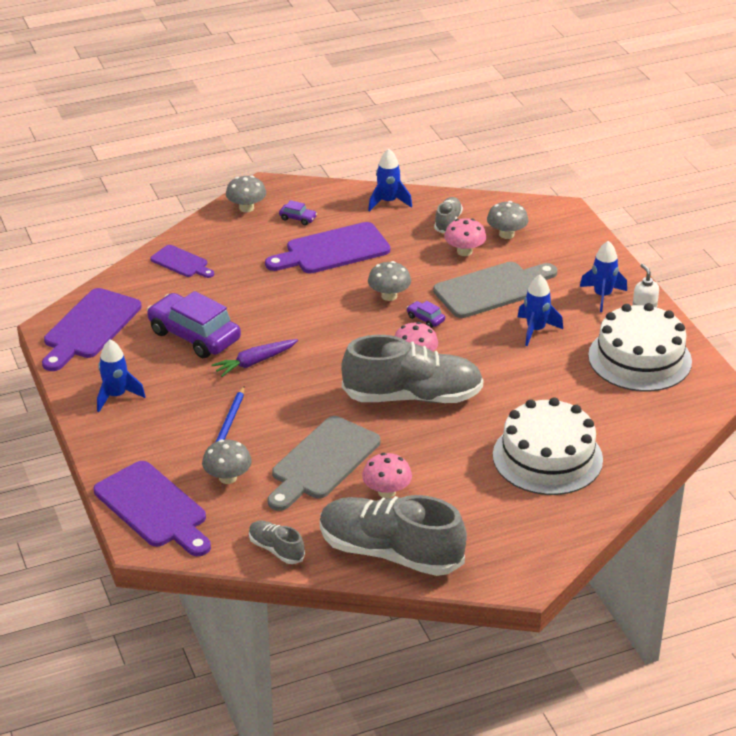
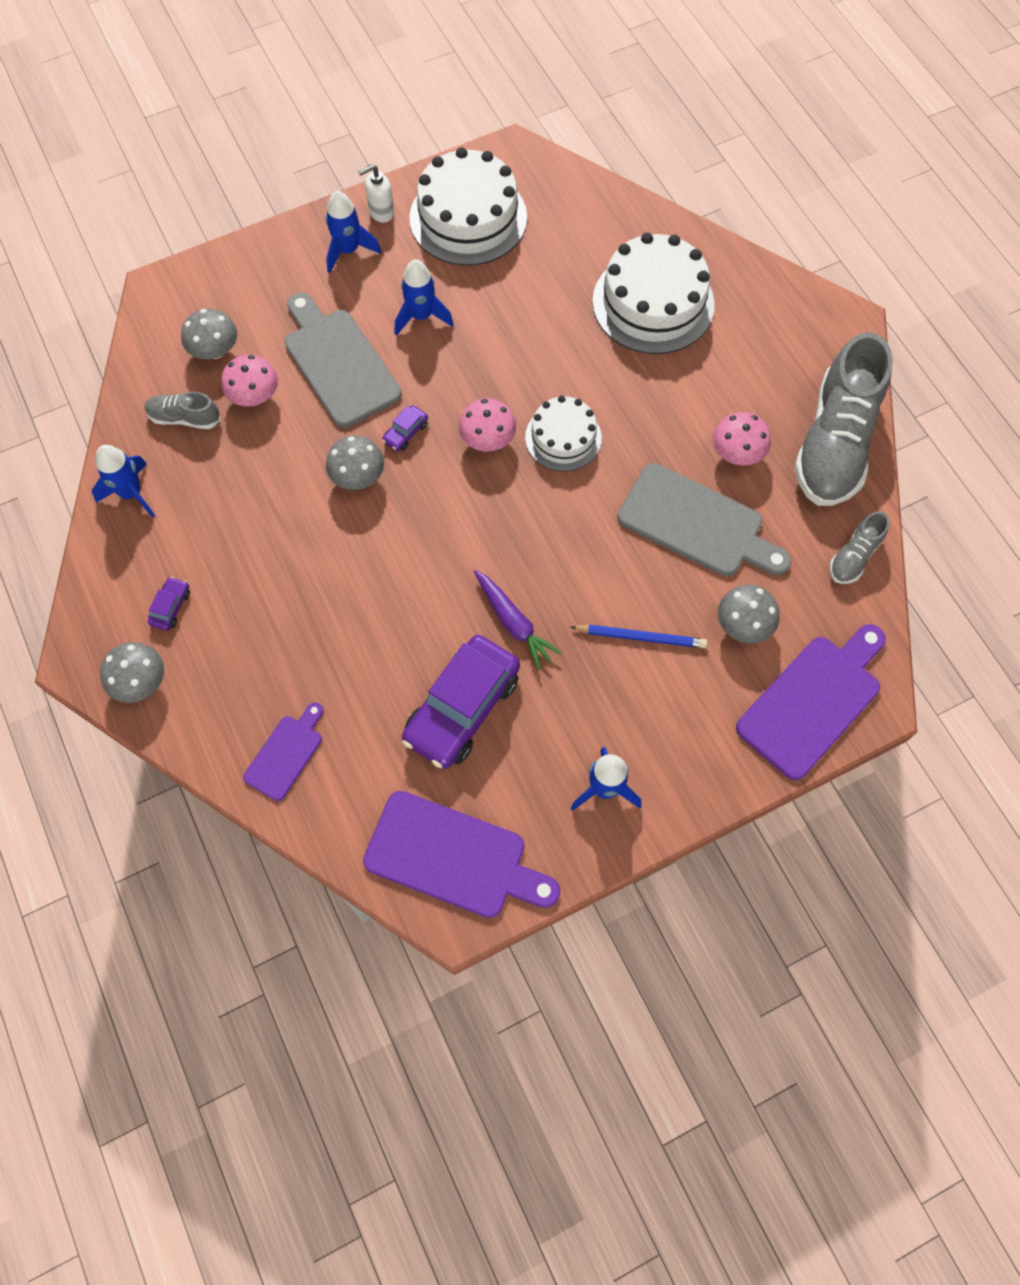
camera: 95 degrees left, 30 degrees up
purple cutting board [265,222,391,274] -> none
grey shoe [341,335,483,403] -> white cake [525,396,602,472]

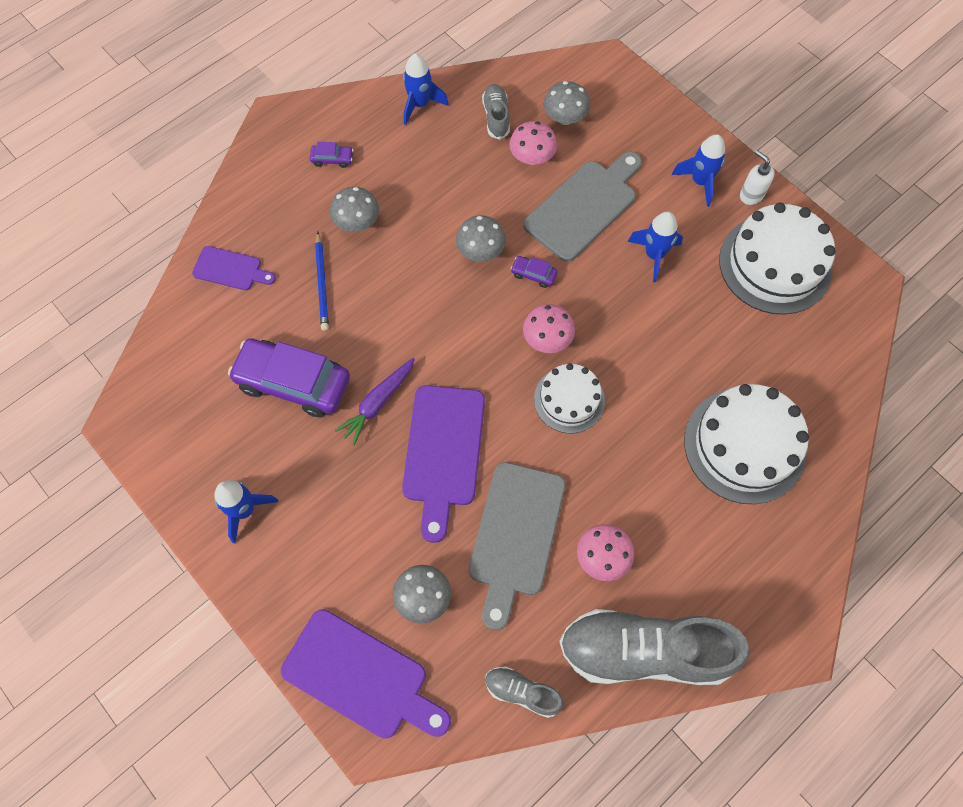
camera: 75 degrees right, 0 degrees up
grey mushroom [100,642,164,703] -> grey mushroom moved to [330,187,379,232]
purple cutting board [363,791,560,918] -> purple cutting board moved to [402,385,485,543]
blue pencil [571,625,707,648] -> blue pencil moved to [315,232,329,331]

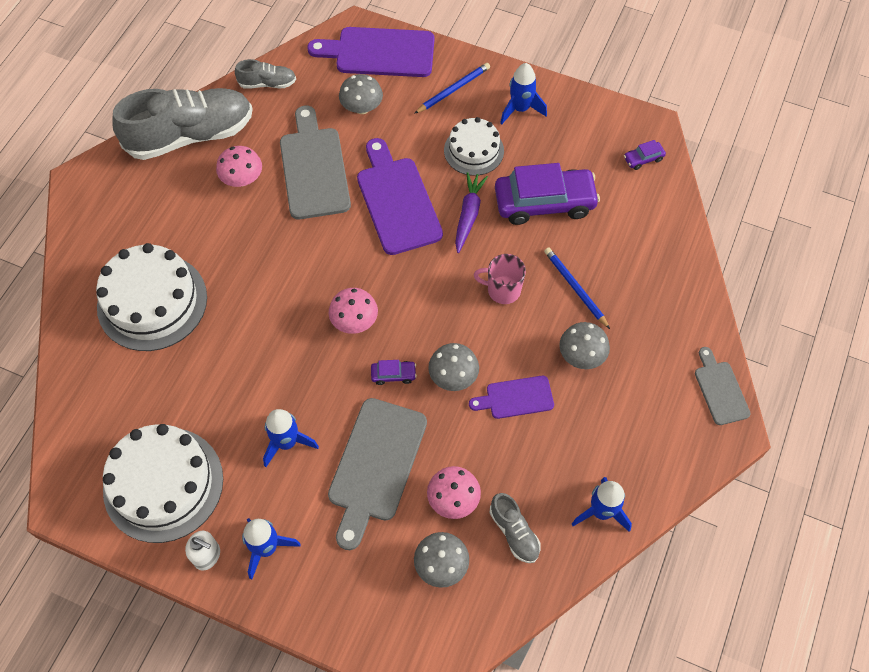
camera: 155 degrees right, 5 degrees down
purple cutting board [192,246,276,290] -> purple cutting board moved to [469,376,554,419]
purple car [310,142,354,168] -> purple car moved to [624,140,666,170]
white cake [534,363,605,433] -> white cake moved to [444,117,504,176]
none -> blue pencil [414,63,490,114]
none -> pink mug [474,254,526,304]
none -> grey cutting board [695,347,751,425]

